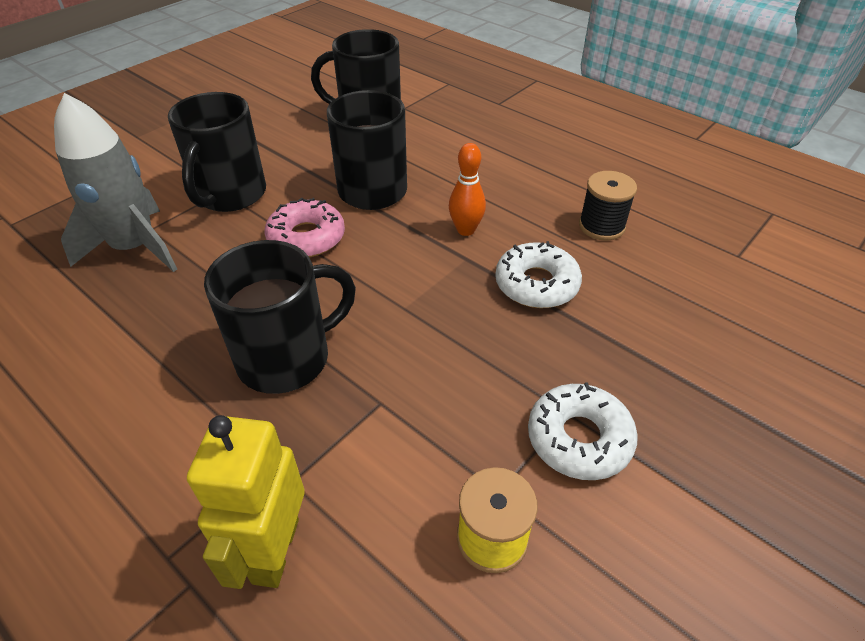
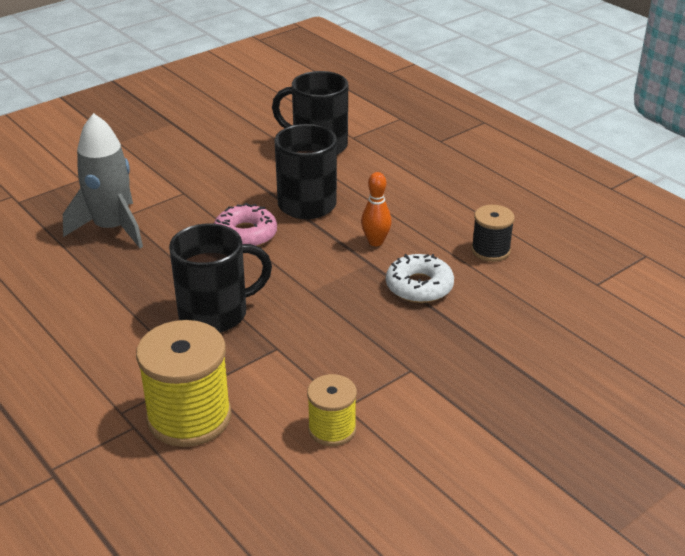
camera: 10 degrees right, 10 degrees down
black mug [168,92,266,212] -> none
yellow robot [187,415,305,589] -> yellow spool [136,320,231,447]
white donut [528,382,638,480] -> none

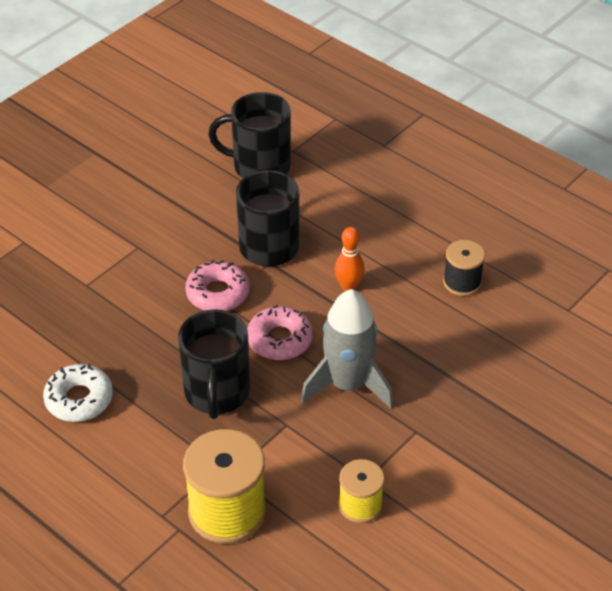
camera: 10 degrees left, 10 degrees up
grey rocket [63,113,143,248] -> grey rocket moved to [301,289,393,409]
black mug [169,223,272,333] -> black mug turned 120 degrees clockwise [178,309,250,419]
white donut [386,254,454,303] -> white donut moved to [43,364,113,422]
none -> pink donut [247,305,313,360]

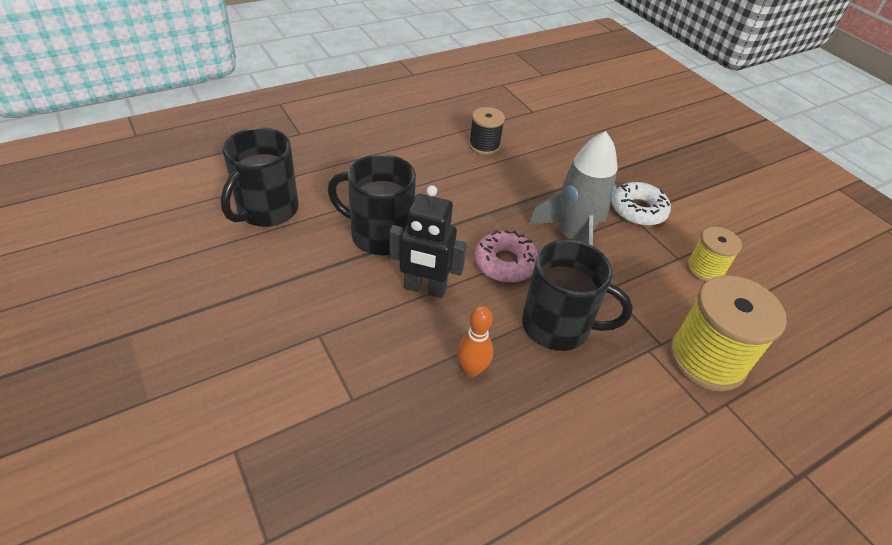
camera: 75 degrees left, 0 degrees up
white donut [43,364,113,422] -> white donut moved to [611,182,671,226]
pink donut [185,260,250,311] -> black robot [389,185,467,298]
orange bowling pin [335,227,365,291] -> orange bowling pin moved to [457,306,493,377]

